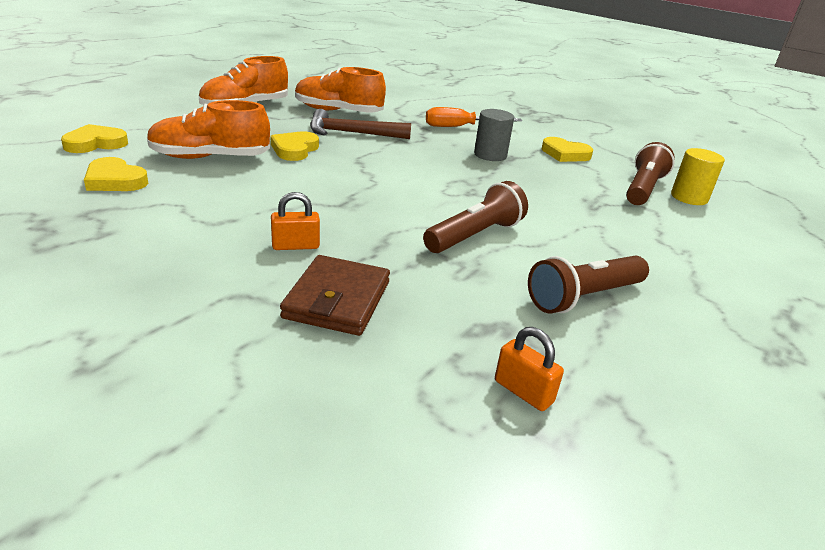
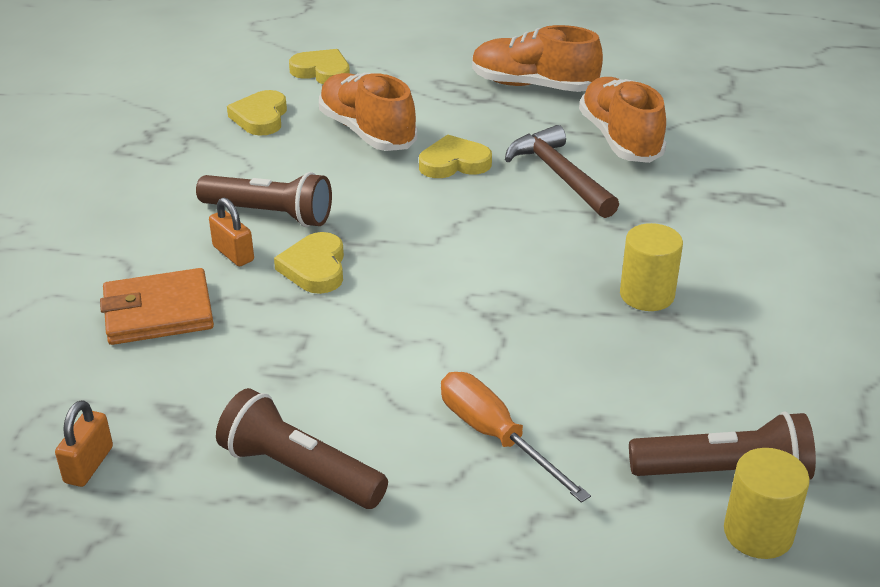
camera: 65 degrees right, 5 degrees up
brown wallet [280,255,390,336] -> orange wallet [100,268,214,345]
brown flashlight [423,181,528,253] -> brown flashlight moved to [196,172,332,227]
orange screwdriver [426,107,522,127] -> orange screwdriver moved to [441,372,591,503]
grey cylinder [474,109,514,161] -> yellow cylinder [620,223,683,311]
yellow heart [542,137,593,162] -> yellow heart moved to [274,232,344,294]

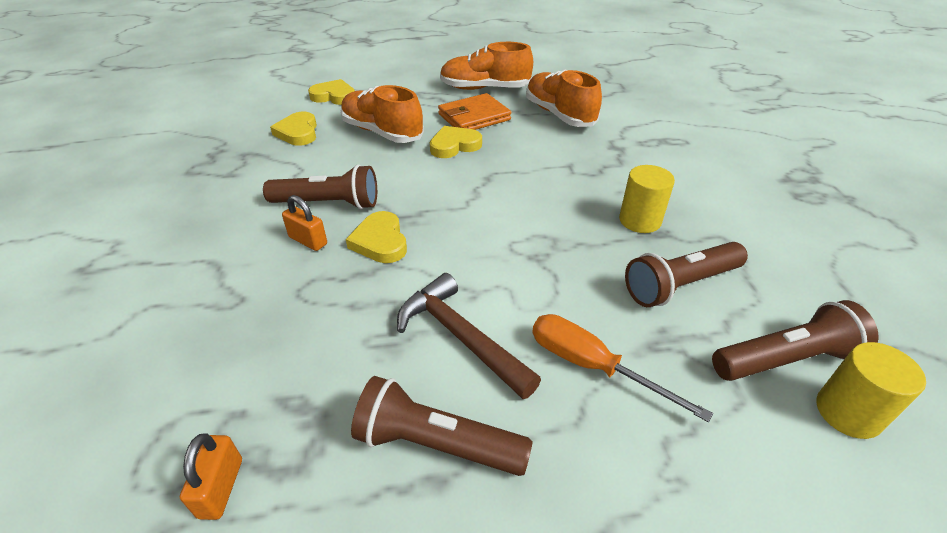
camera: 15 degrees left, 5 degrees up
orange wallet [100,268,214,345] -> orange wallet moved to [438,93,511,130]
brown hammer [505,125,619,218] -> brown hammer moved to [397,273,541,399]
none -> brown flashlight [625,242,748,307]

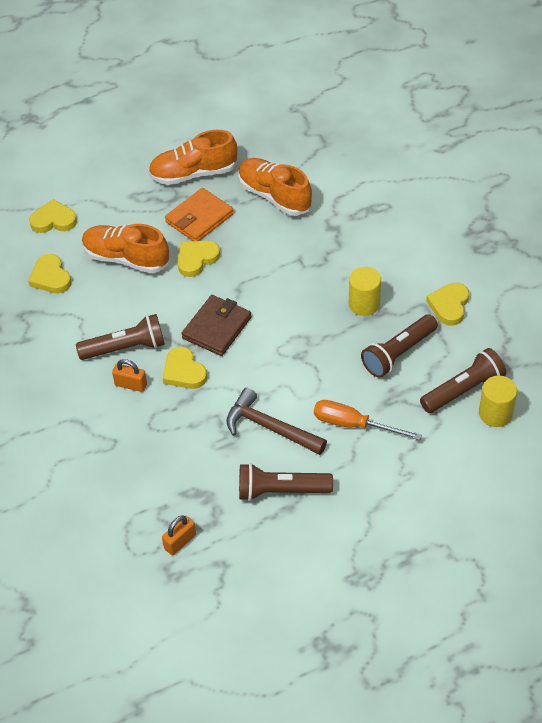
camera: 15 degrees left, 10 degrees up
orange padlock [180,433,242,520] -> orange padlock turned 60 degrees clockwise [162,515,196,555]
none -> brown wallet [181,295,251,356]
none -> yellow heart [426,283,469,326]

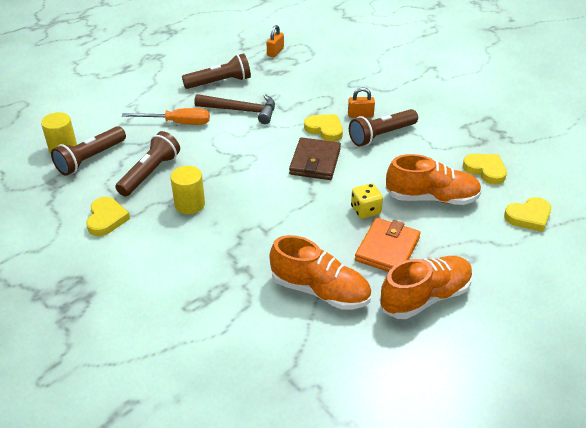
camera: 160 degrees right, 10 degrees down
yellow heart [177,241,220,277] -> yellow dice [351,184,383,219]

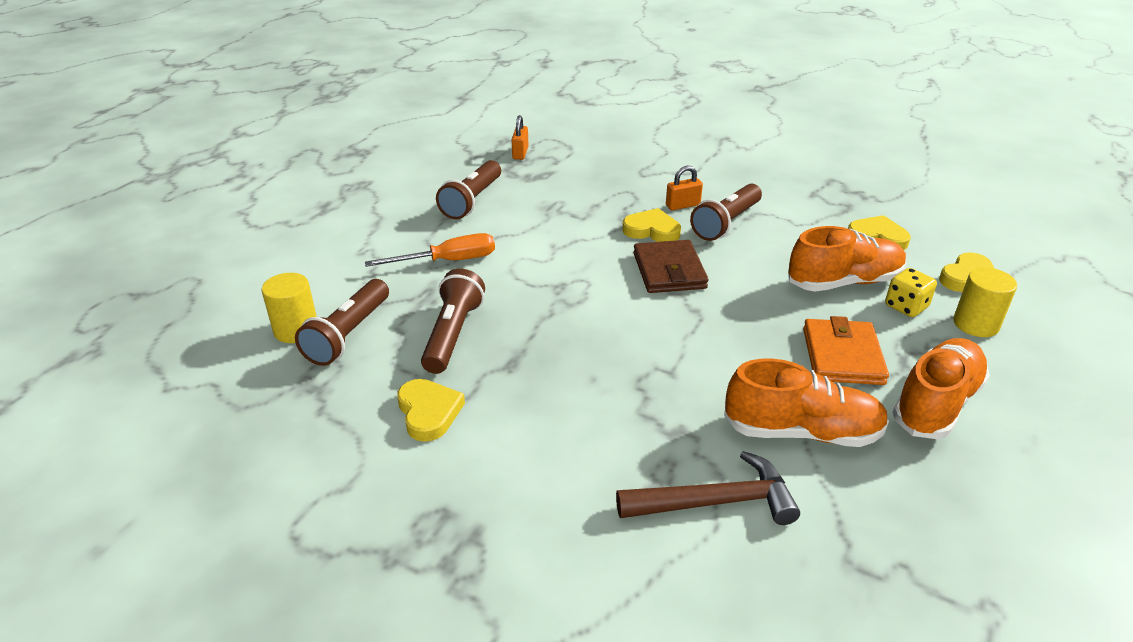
camera: 20 degrees left, 5 degrees down
yellow cylinder [170,166,205,214] -> yellow cylinder moved to [953,267,1017,337]
brown flashlight [182,54,251,89] -> brown flashlight turned 150 degrees clockwise [436,160,501,219]
brown hammer [194,94,275,124] -> brown hammer moved to [616,451,800,525]
yellow dice [351,184,383,219] -> yellow dice moved to [885,268,937,317]

